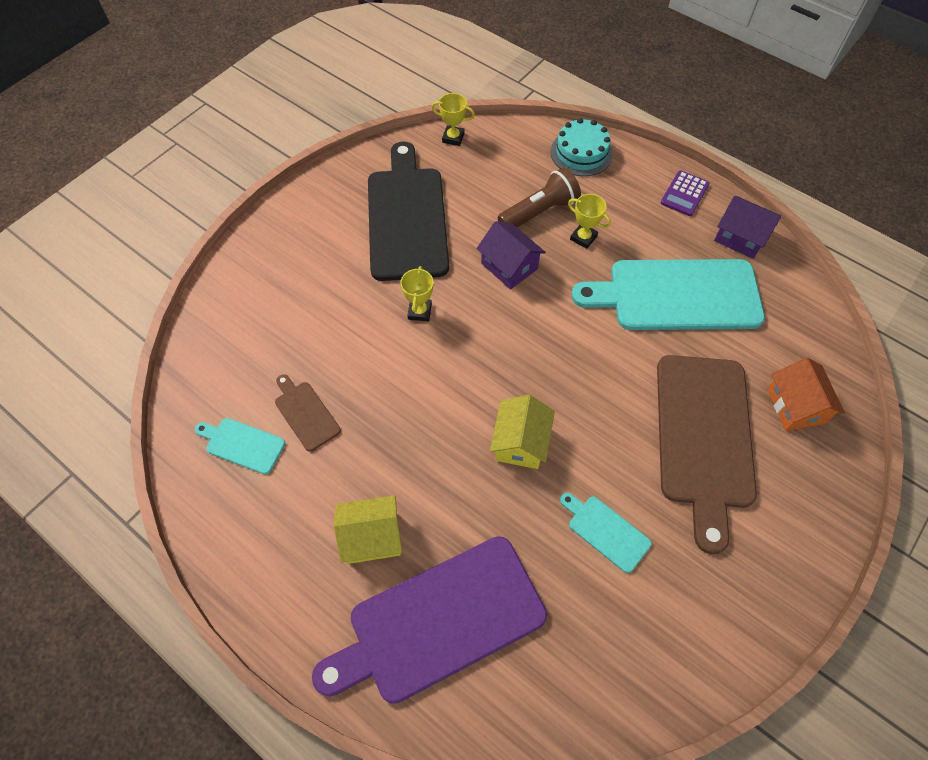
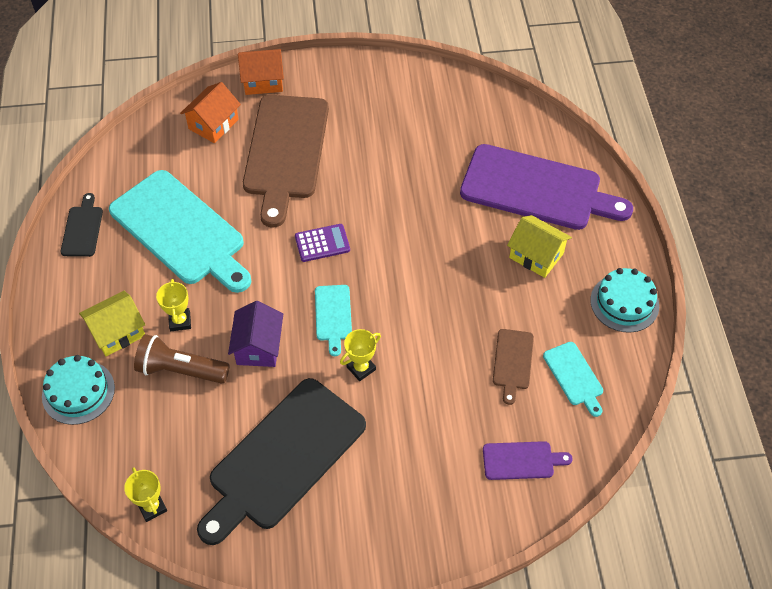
camera: 135 degrees left, 5 degrees down
yellow house [490,395,555,469] -> yellow house moved to [79,291,145,356]
turquoise cutting board [560,493,652,573] -> turquoise cutting board moved to [315,285,352,356]
brown cutting board [657,355,757,554] -> brown cutting board turned 135 degrees clockwise [243,95,329,228]
purple calculator [661,170,710,216] -> purple calculator moved to [295,224,350,262]
purple house [714,196,781,259] -> black cutting board [61,193,103,257]
none -> orange house [238,49,284,95]
none -> purple cutting board [483,441,573,480]
none -> turquoise cake [590,268,659,333]

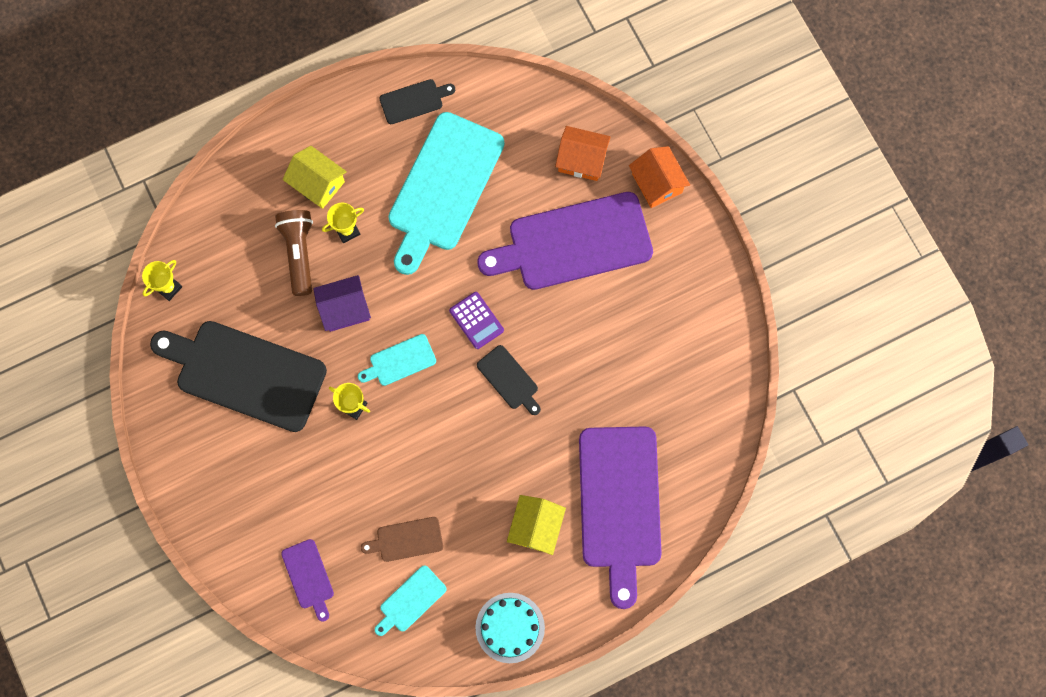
camera: 70 degrees right, 20 degrees up
turquoise cake [42,355,115,425] -> none
brown cutting board [243,95,329,228] -> purple cutting board [477,192,653,290]
none -> black cutting board [477,345,541,415]

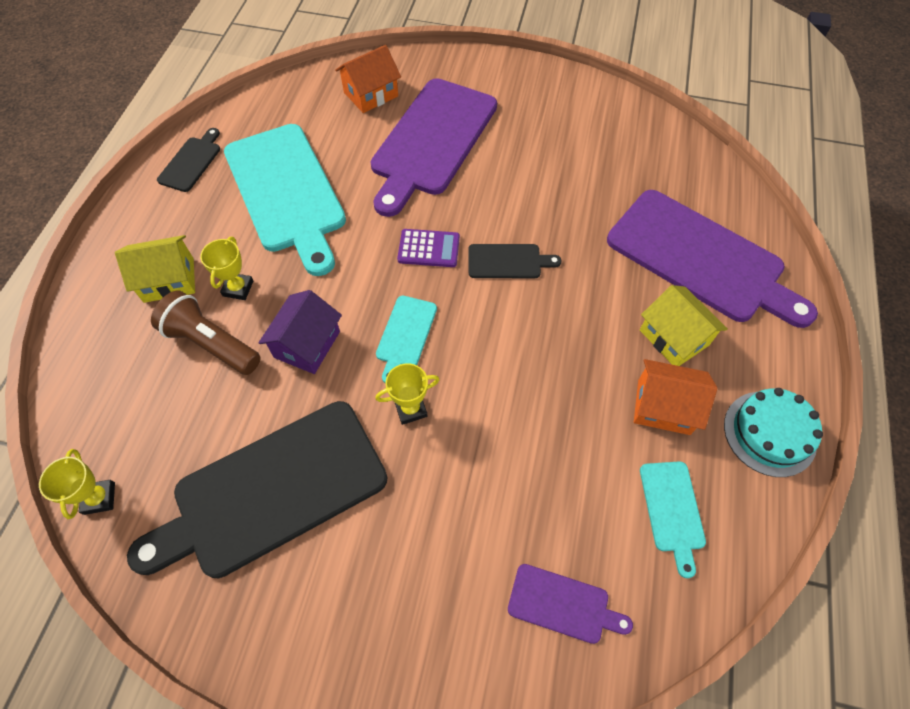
camera: 50 degrees left, 15 degrees down
brown cutting board [361,517,443,562] -> none
orange house [629,146,690,208] -> orange house moved to [634,359,717,435]

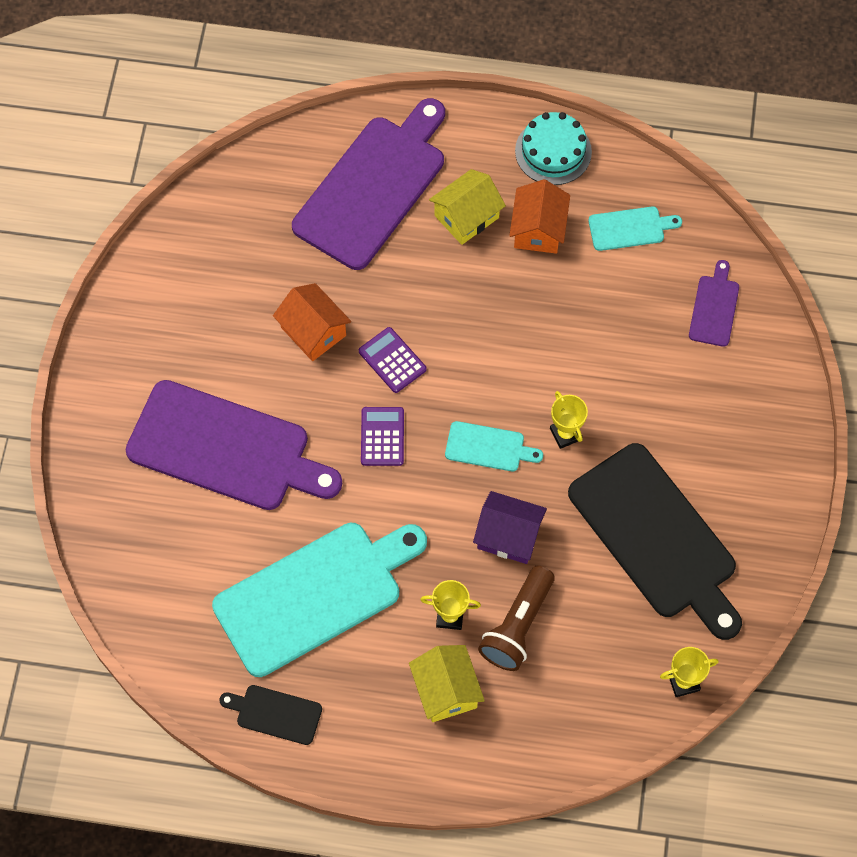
camera: 95 degrees left, 5 degrees up
orange house [335,45,401,113] -> orange house moved to [273,283,351,361]
black cutting board [468,244,562,278] -> purple calculator [359,327,427,393]

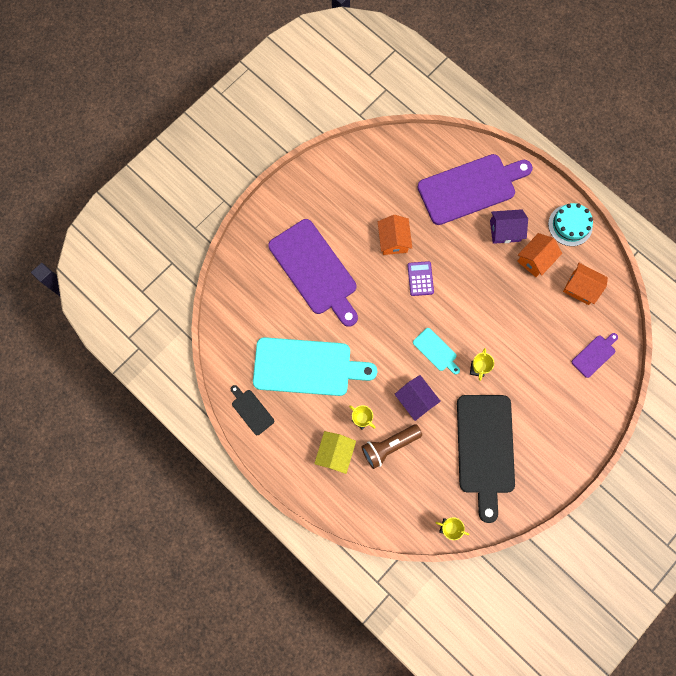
camera: 35 degrees right, 10 degrees up
purple calculator [361,407,404,466] -> none
yellow house [429,169,506,245] -> purple house [490,209,528,244]
turquoise cutting board [588,206,682,251] -> orange house [563,263,608,305]

